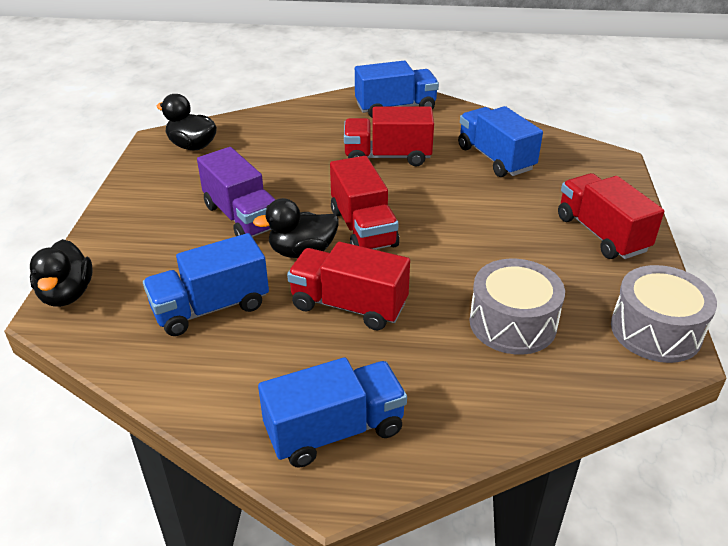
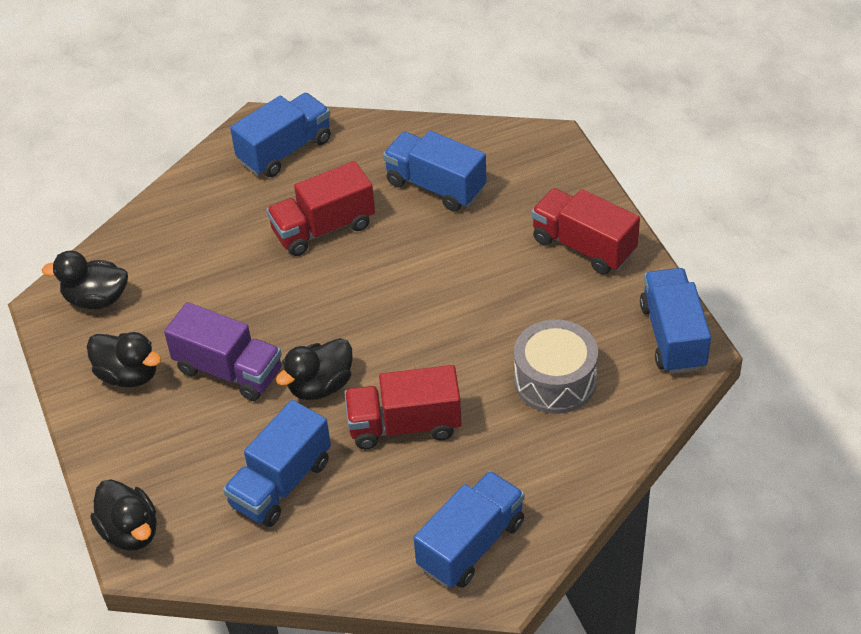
camera: 25 degrees left, 10 degrees up
red truck [330,156,399,250] -> none
grey drum [611,265,717,363] -> blue truck [640,268,711,374]
none -> black duck [87,332,161,387]

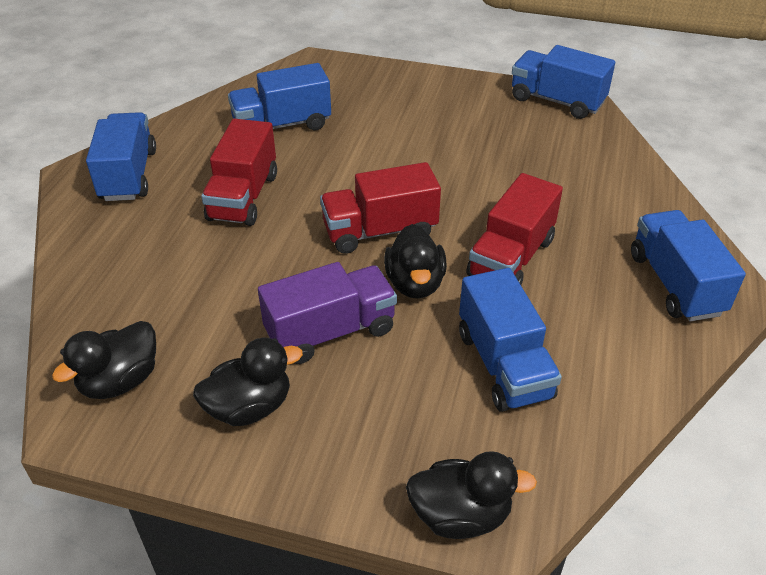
camera: 55 degrees left, 5 degrees down
grey drum [514,319,598,414] -> none
red truck [531,188,640,274] -> red truck moved to [320,162,441,254]

